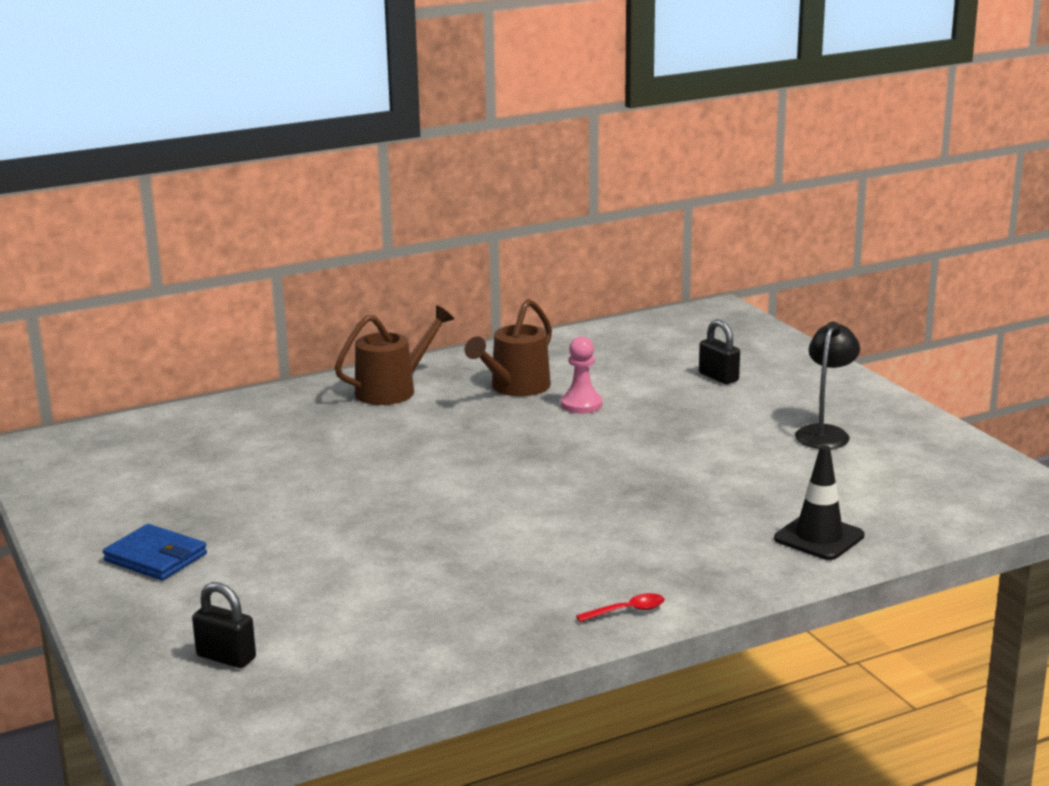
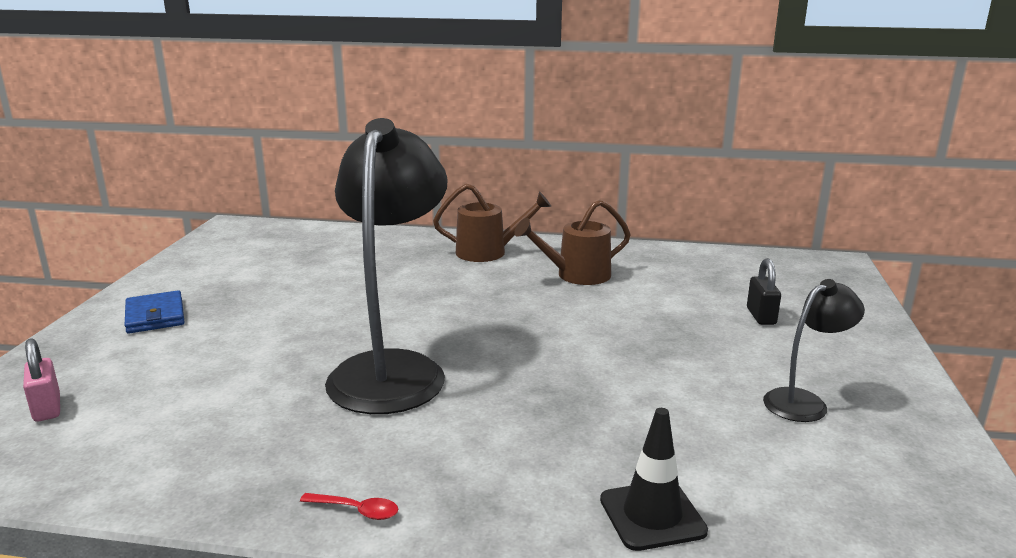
camera: 35 degrees right, 0 degrees up
black padlock [192,582,256,668] -> pink padlock [23,338,60,422]
pink pawn [561,336,603,414] -> none
none -> black lamp [325,118,448,414]

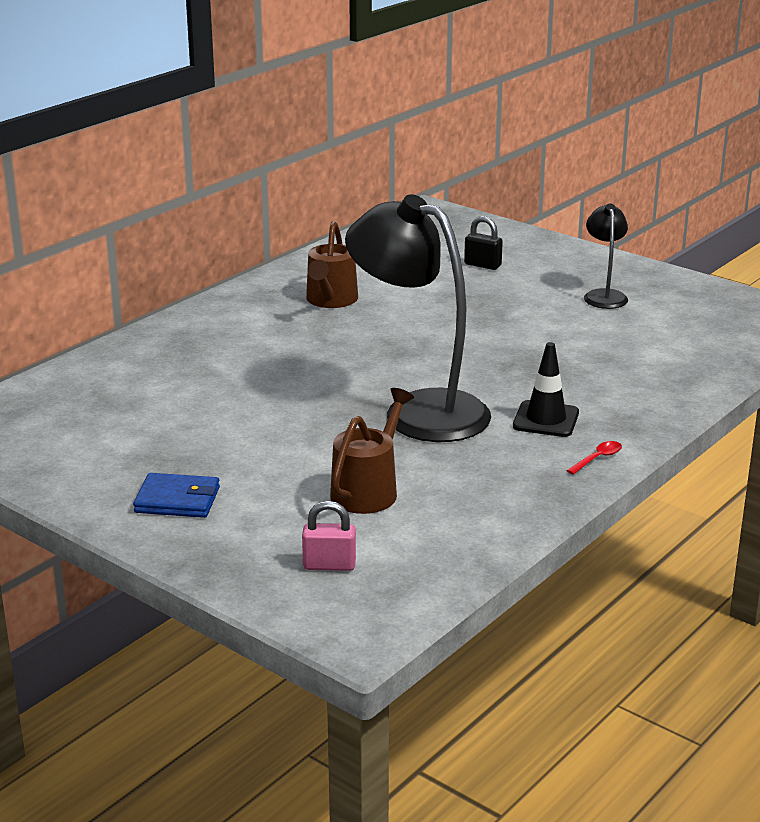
camera: 60 degrees left, 5 degrees up
brown watering can [433,184,551,262] -> brown watering can moved to [330,388,414,514]
black traffic cone [600,408,708,551] -> black traffic cone moved to [513,342,579,437]

